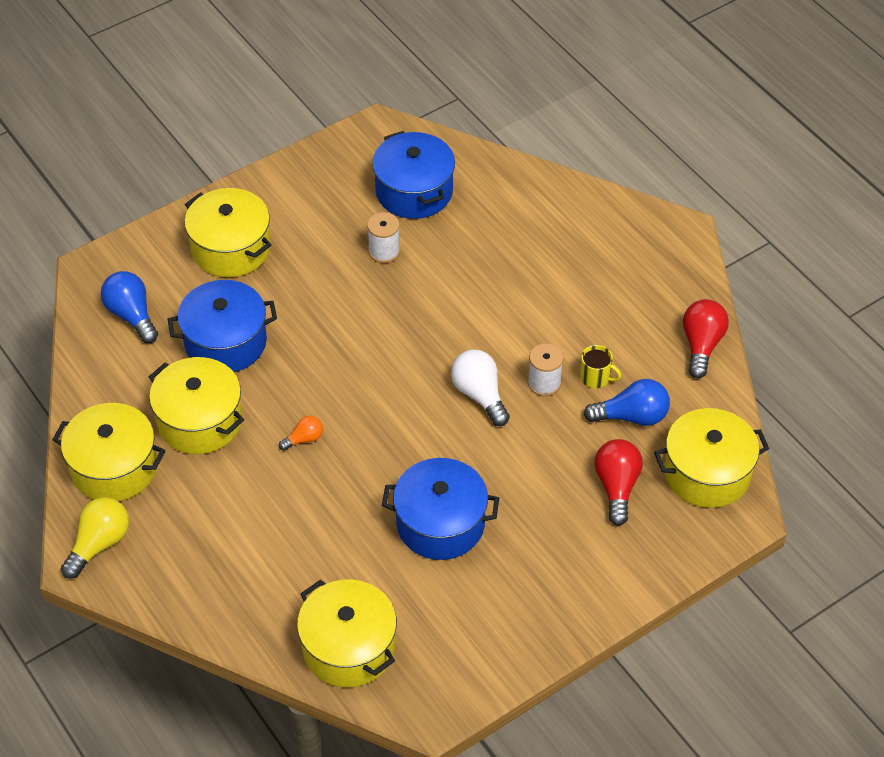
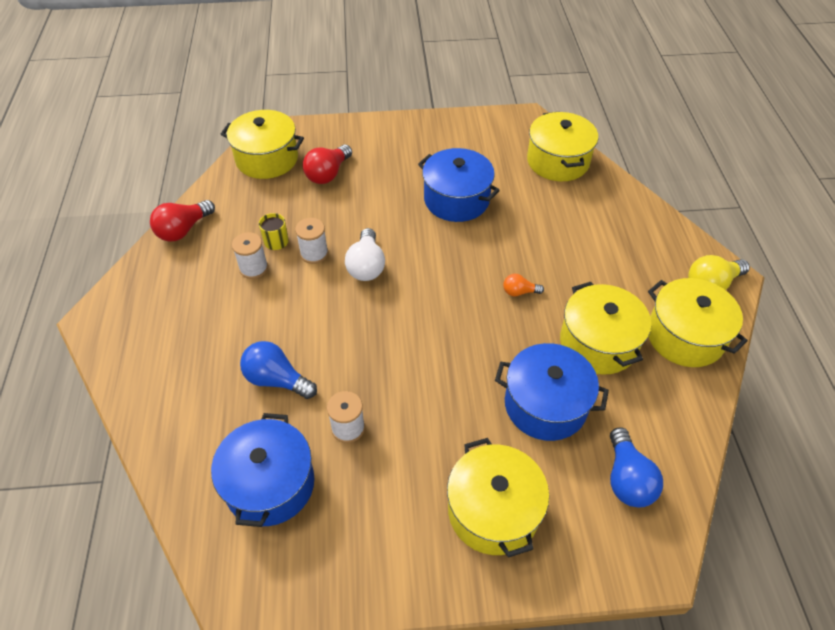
camera: 150 degrees left, 0 degrees up
blue light bulb [584,379,670,426] -> blue light bulb moved to [240,341,317,399]
none -> white spool [232,232,268,279]

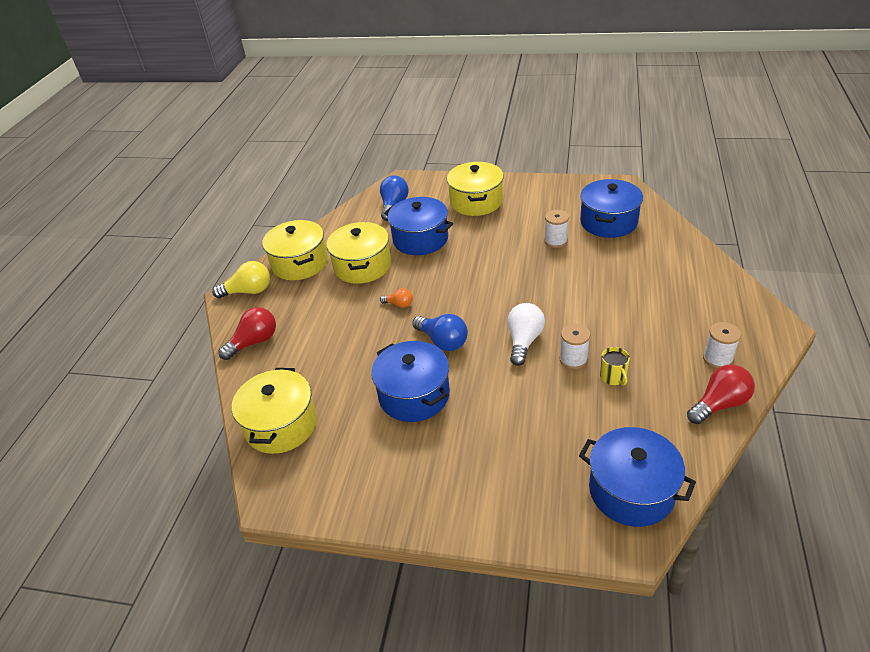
camera: 160 degrees left, 10 degrees down
yellow pot [221,110,304,179] -> blue pot [579,427,696,527]
white spool [232,232,268,279] -> white spool moved to [703,322,741,369]
blue light bulb [240,341,317,399] -> blue light bulb moved to [412,314,468,351]
red light bulb [303,144,352,184] -> red light bulb moved to [218,307,276,360]

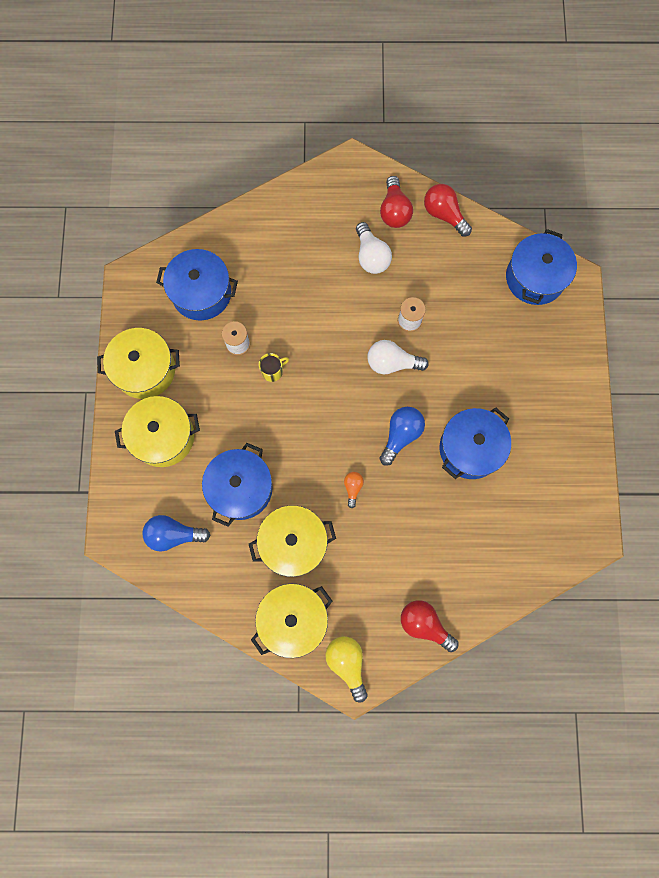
camera: 105 degrees left, 35 degrees up
yellow pot [232,368,317,454] -> yellow pot moved to [97,328,180,399]
yellow mug [600,347,630,386] -> yellow mug moved to [259,353,289,382]
white spool [703,322,741,369] -> red light bulb [380,176,413,228]
none -> white light bulb [356,222,392,274]

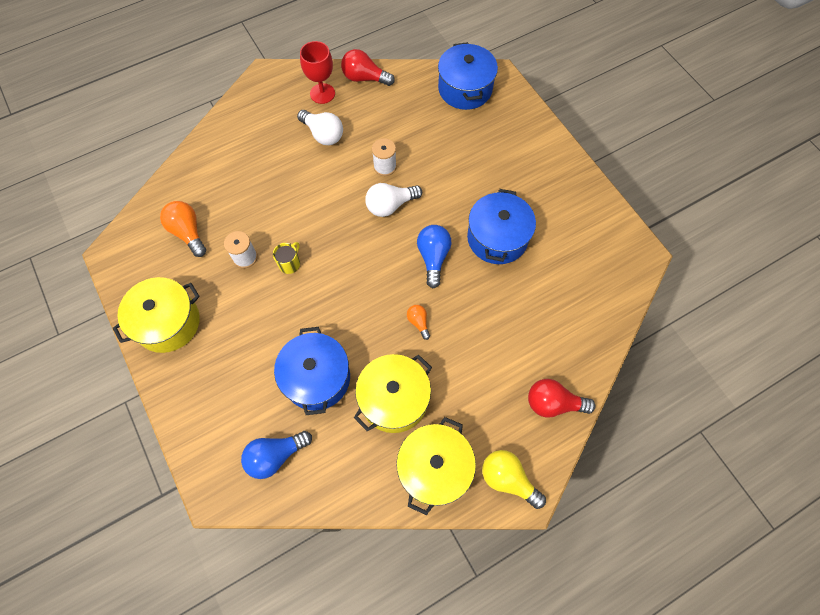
camera: 30 degrees left, 10 degrees down
yellow pot [115,396,200,467] -> none
blue pot [156,249,238,321] -> orange light bulb [160,201,206,257]
red light bulb [380,176,413,228] -> red goblet [300,41,335,104]

